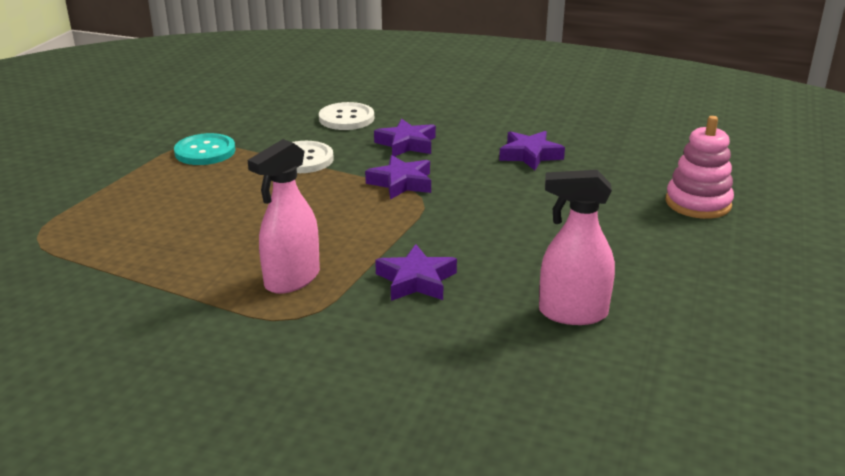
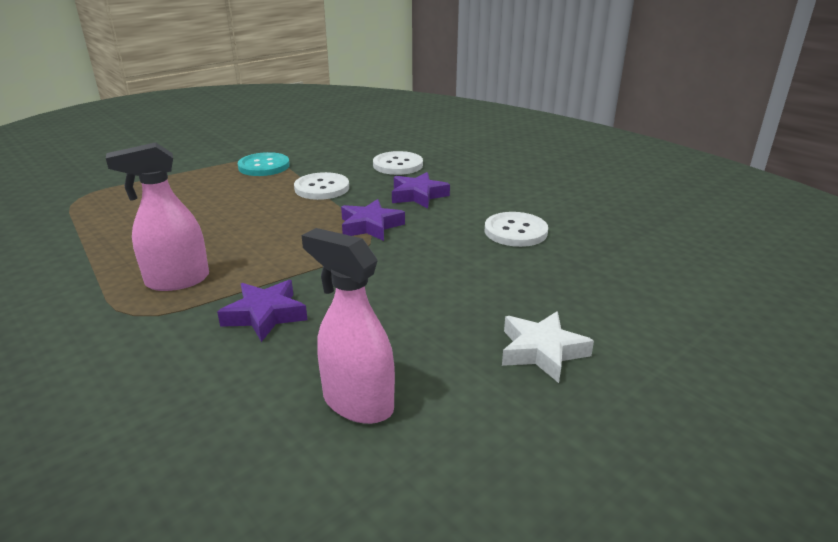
camera: 30 degrees right, 0 degrees up
purple star [499,131,565,170] -> white button [485,212,548,247]
pink stacking toy [666,116,734,219] -> none
none -> white star [502,311,594,383]

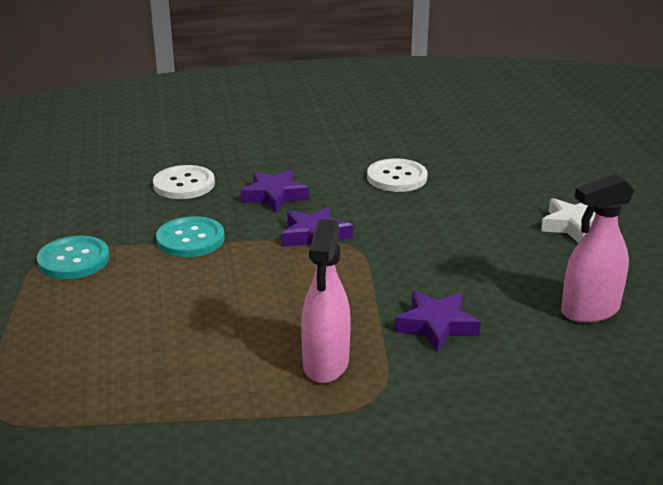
camera: 60 degrees left, 0 degrees up
white button [294,172,349,200] -> turquoise button [156,216,225,257]

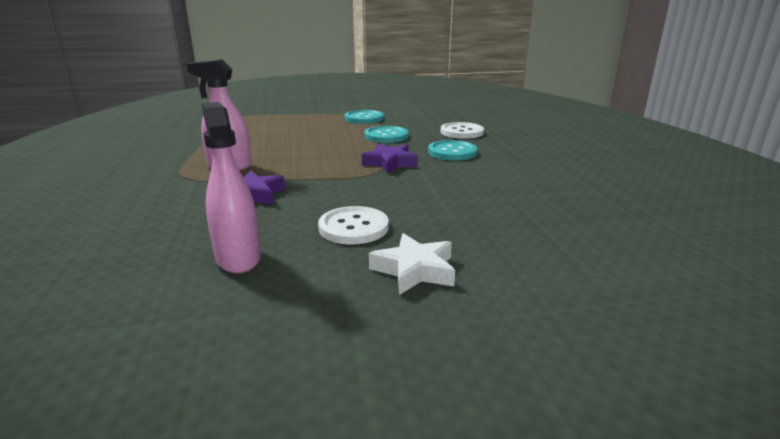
camera: 90 degrees right, 5 degrees down
purple star [241,169,309,213] -> turquoise button [428,140,477,160]
white button [367,158,428,192] -> white button moved to [318,206,389,244]

